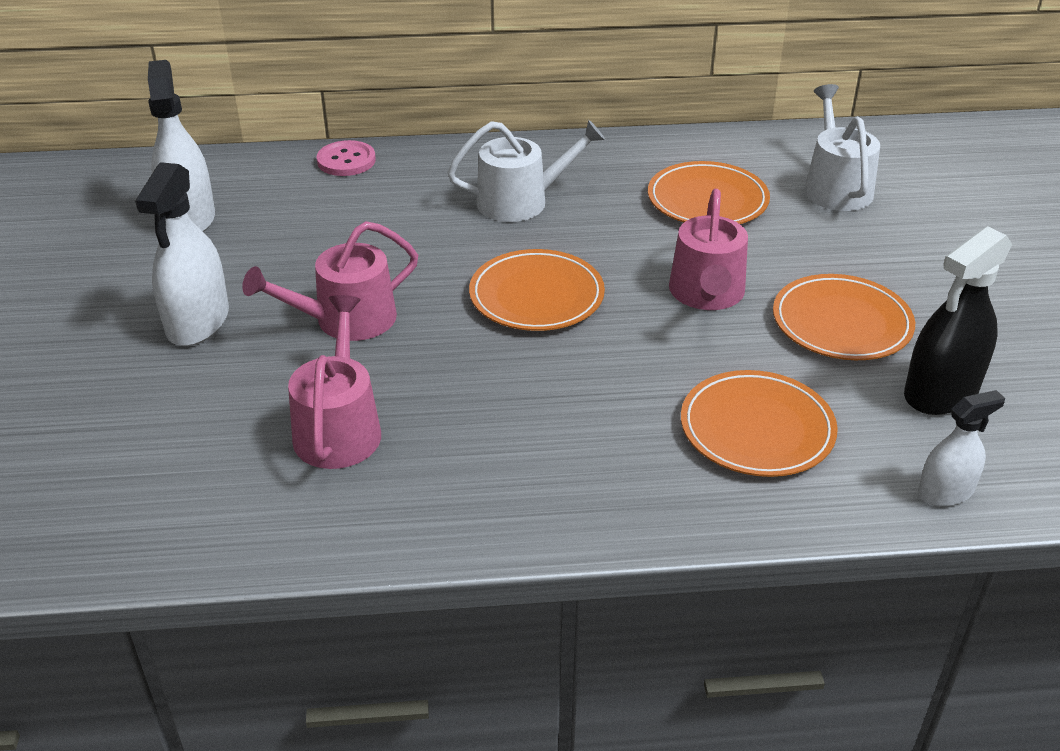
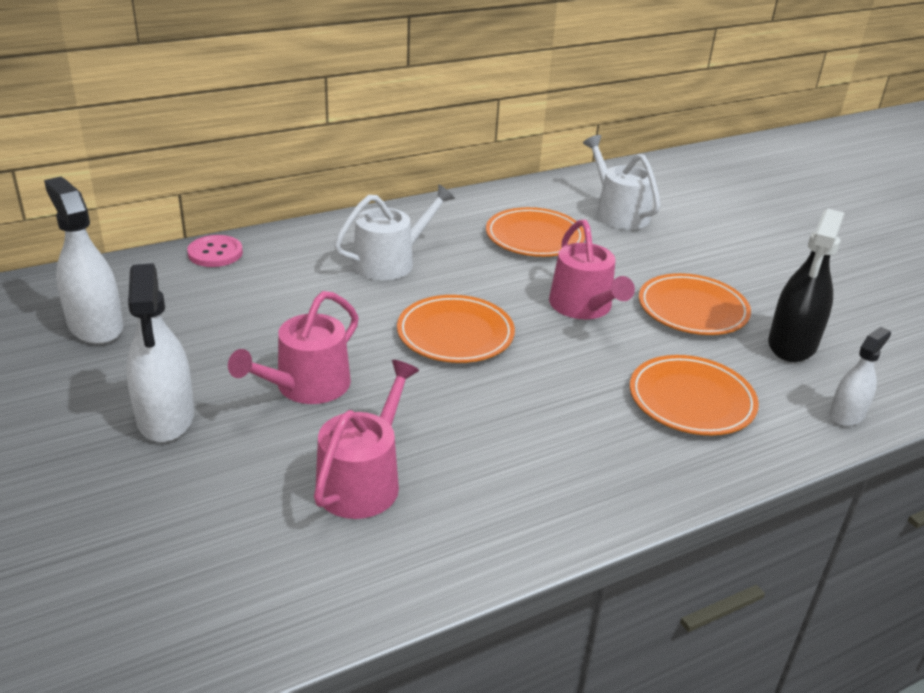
camera: 25 degrees left, 5 degrees down
pink watering can [288,295,381,469] -> pink watering can turned 45 degrees clockwise [314,360,420,519]

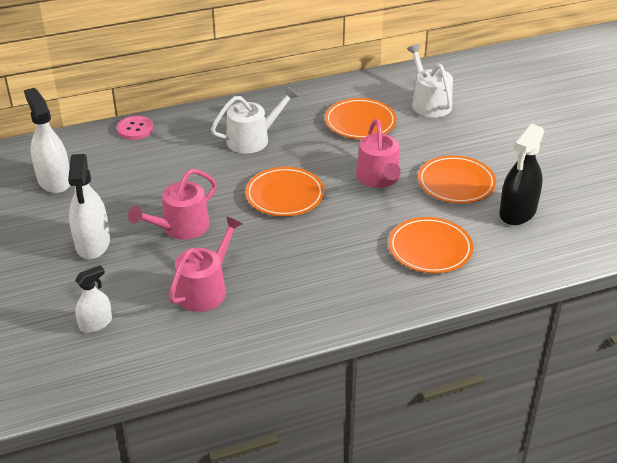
camera: 10 degrees right, 5 degrees up
white spray bottle [829,327,891,426] -> white spray bottle moved to [75,265,112,333]

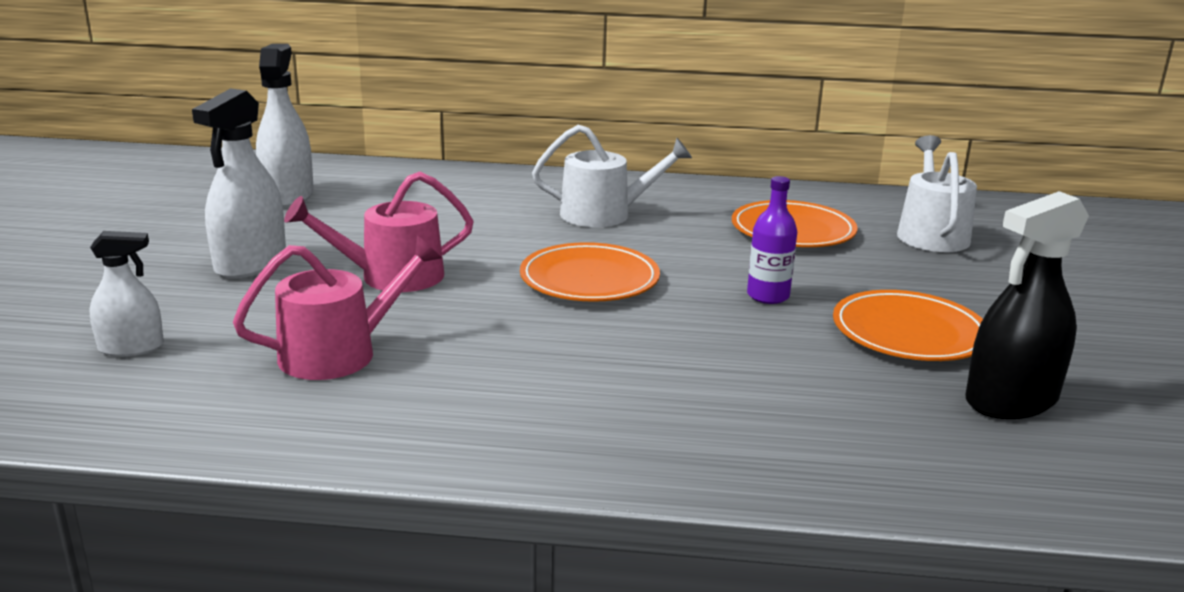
camera: 25 degrees right, 15 degrees down
pink button [117,116,154,140] -> none
pink watering can [356,119,401,188] -> purple bottle [747,176,797,304]
orange plate [389,217,473,273] -> none

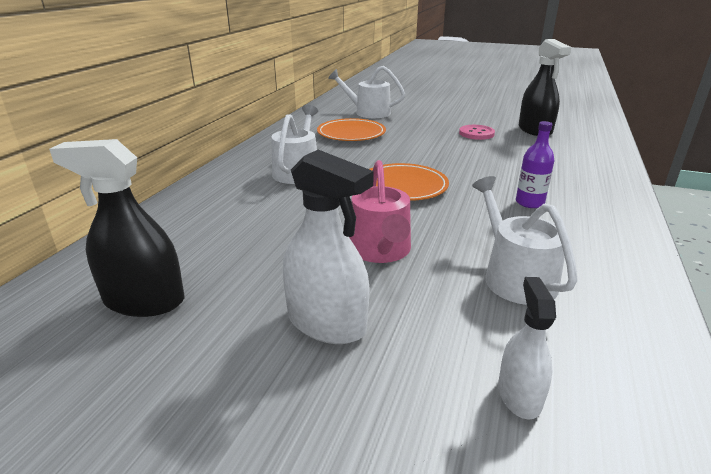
camera: 75 degrees left, 5 degrees up
pink watering can [233,236,442,380] -> white watering can [472,176,578,305]
white spray bottle [256,44,314,208] -> black spray bottle [49,139,184,317]
purple bottle [747,176,797,304] -> purple bottle moved to [516,121,554,208]
orange plate [833,290,983,361] -> pink button [459,125,495,140]

